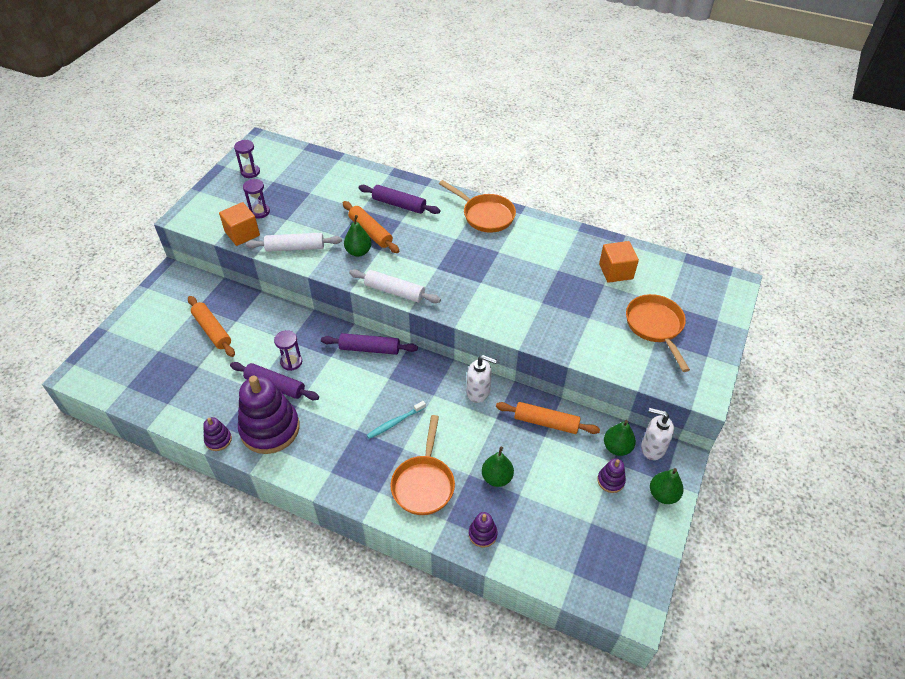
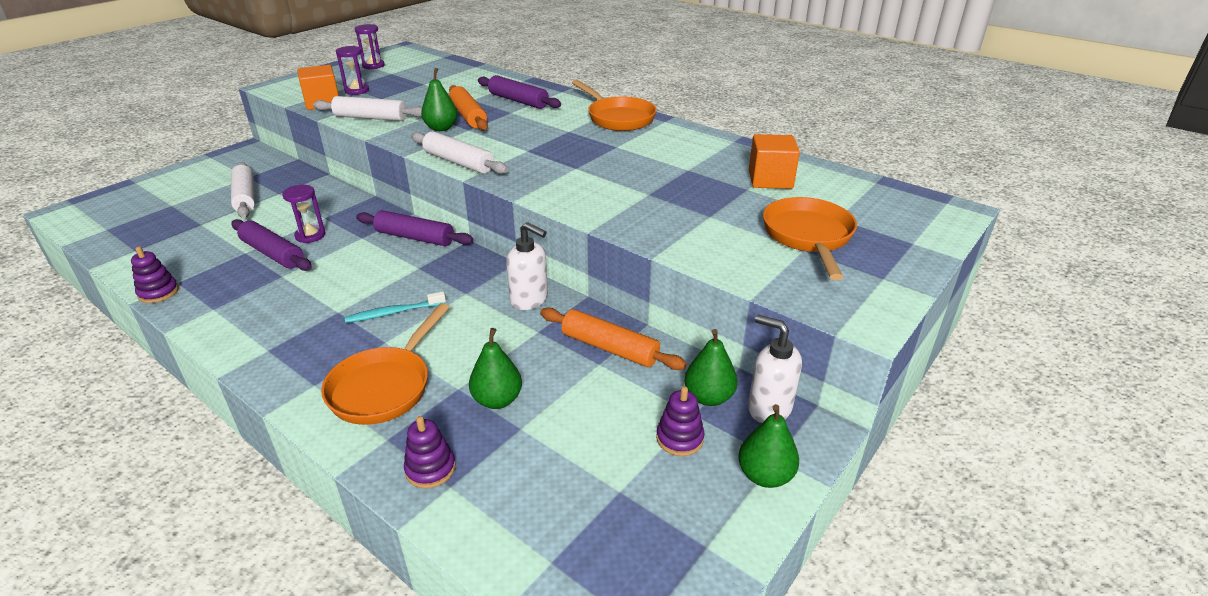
camera: 15 degrees right, 15 degrees down
orange rolling pin [188,296,235,357] -> white rolling pin [231,162,255,218]
purple stacking toy [238,376,300,454] -> none

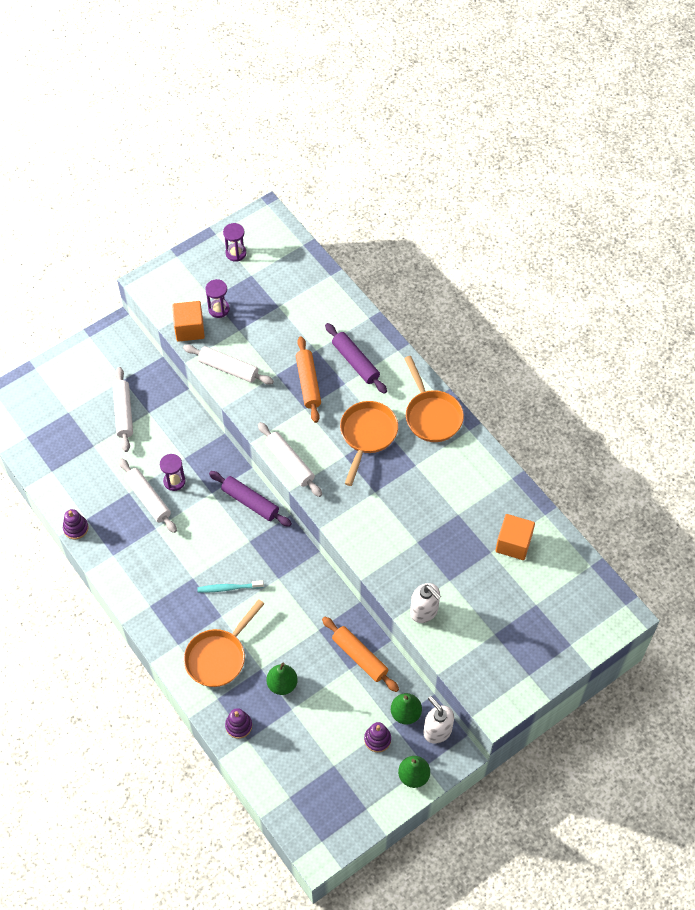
camera: 15 degrees right, 25 degrees up
purple rolling pin [231,219,312,271] -> white rolling pin [119,458,177,533]
green pear [421,68,458,131] -> none
white soap dispenser [506,222,548,310] -> white soap dispenser moved to [410,583,441,623]
orange pan [763,197,857,280] -> orange pan moved to [340,401,398,486]

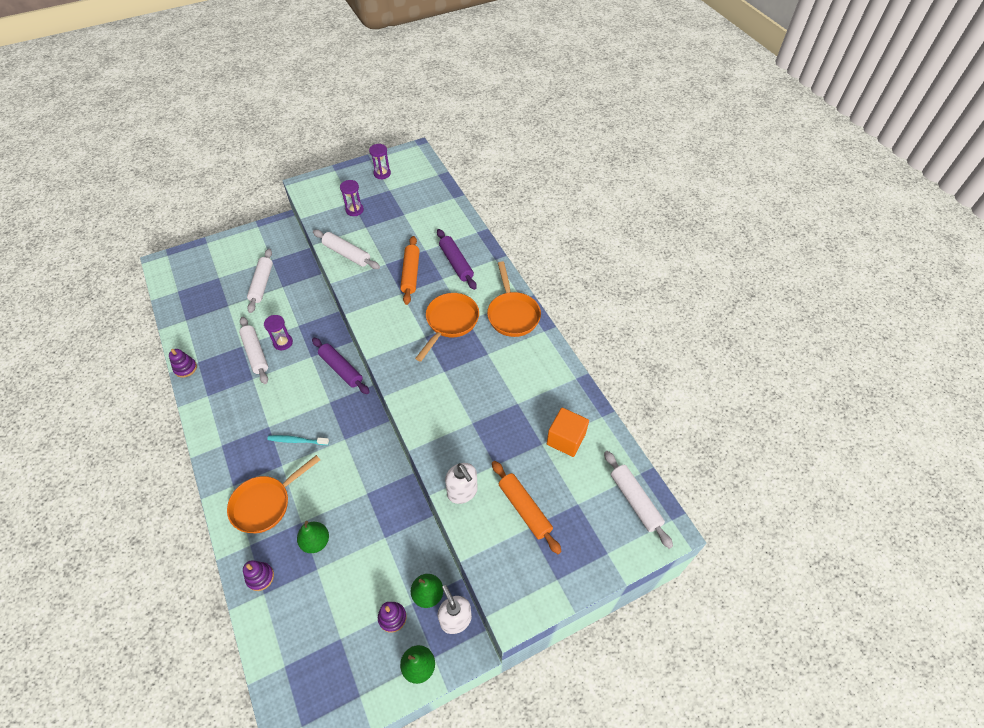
camera: 10 degrees right, 5 degrees down
orange cube [172,301,205,342] -> none
white rolling pin [258,422,322,497] -> white rolling pin moved to [604,451,673,549]
orange rolling pin [322,617,399,692] -> orange rolling pin moved to [492,461,562,554]

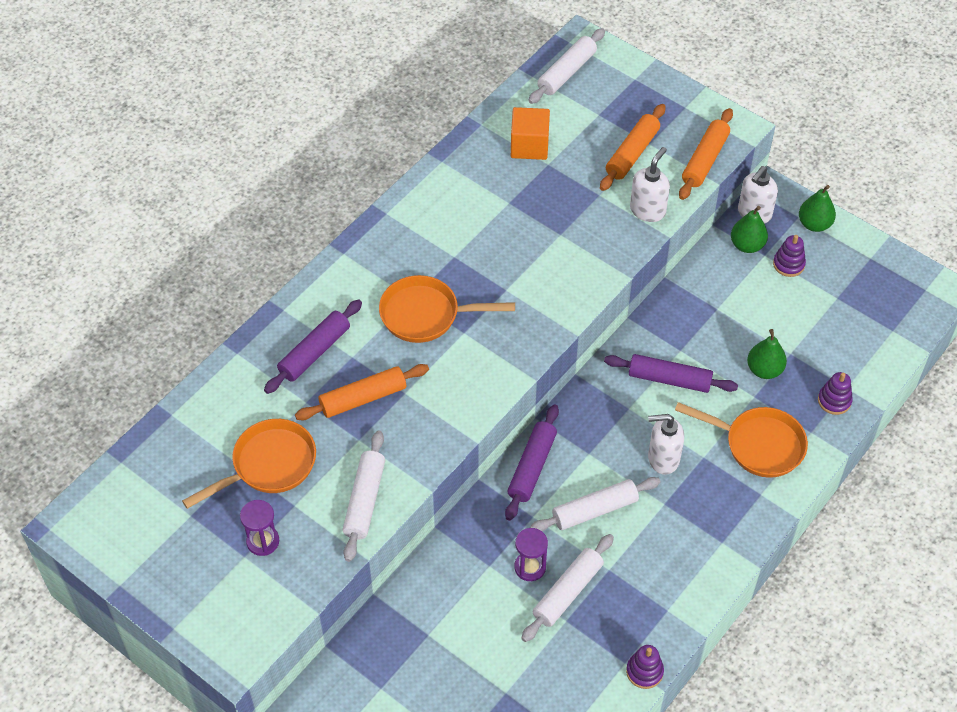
camera: 115 degrees left, 0 degrees up
white rolling pin [247,249,273,313] -> white rolling pin moved to [530,477,661,531]
turquoise toothbrush [267,435,329,445] -> white soap dispenser [648,414,684,475]
purple hourglass [369,144,391,179] -> none
orange pan [487,262,541,337] -> orange pan moved to [182,419,316,509]
none -> purple rolling pin [604,354,738,393]
none -> orange rolling pin [679,108,733,200]

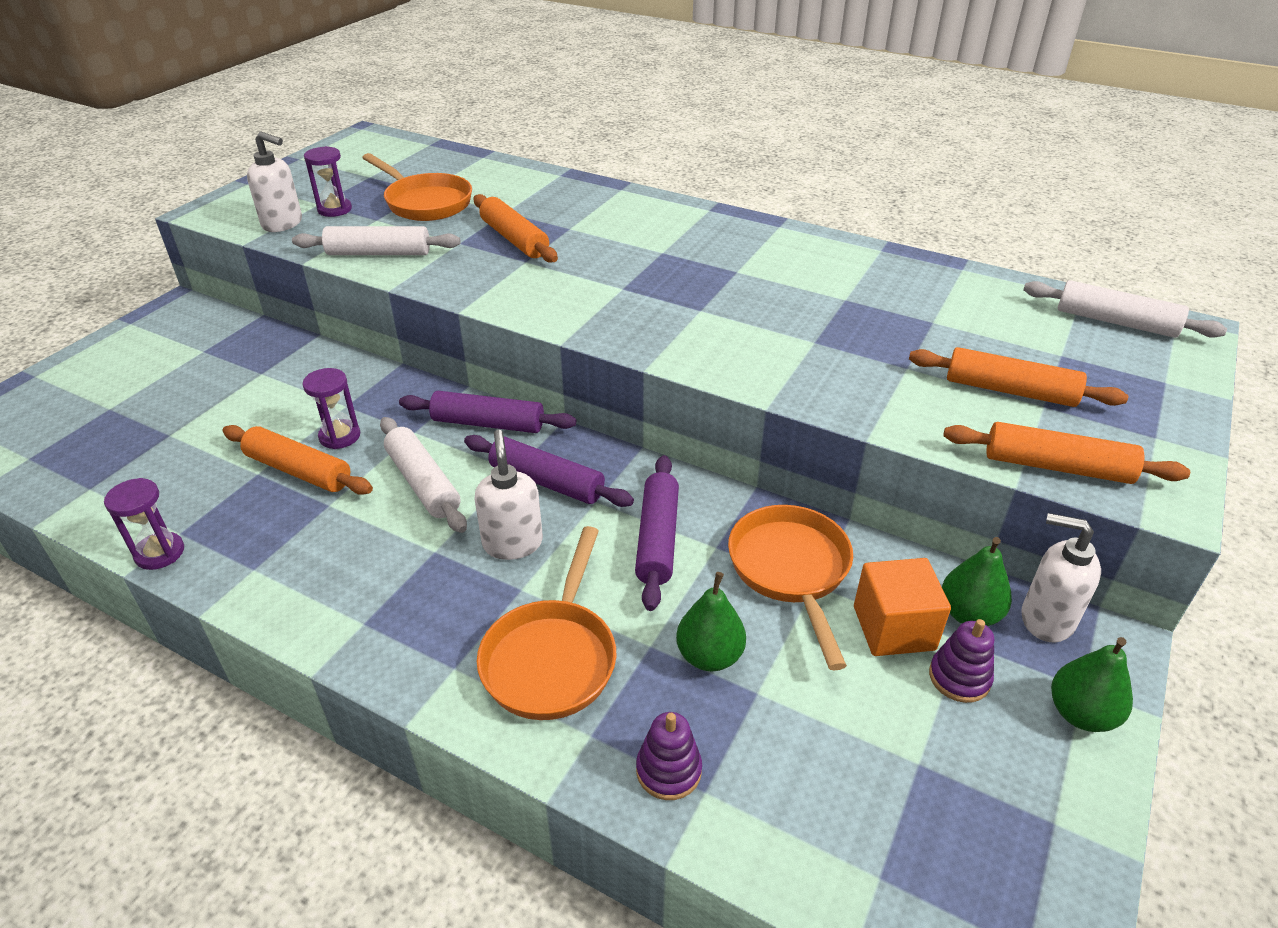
camera: 80 degrees right, 15 degrees down
purple rolling pin [264,299,362,394] -> purple rolling pin moved to [464,435,634,507]
orange pan [379,275,515,343] -> orange pan moved to [728,505,853,671]
orange cube [511,107,550,160] -> orange cube moved to [854,558,951,656]
white rolling pin [521,534,614,642] -> orange rolling pin [222,425,373,495]
purple stacking toy [626,645,664,689] -> purple hourglass [104,478,184,570]
white soap dispenser [630,147,670,222] -> white soap dispenser moved to [247,132,302,232]

